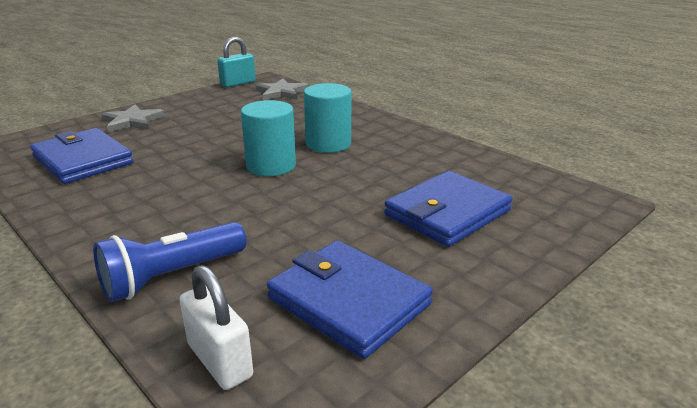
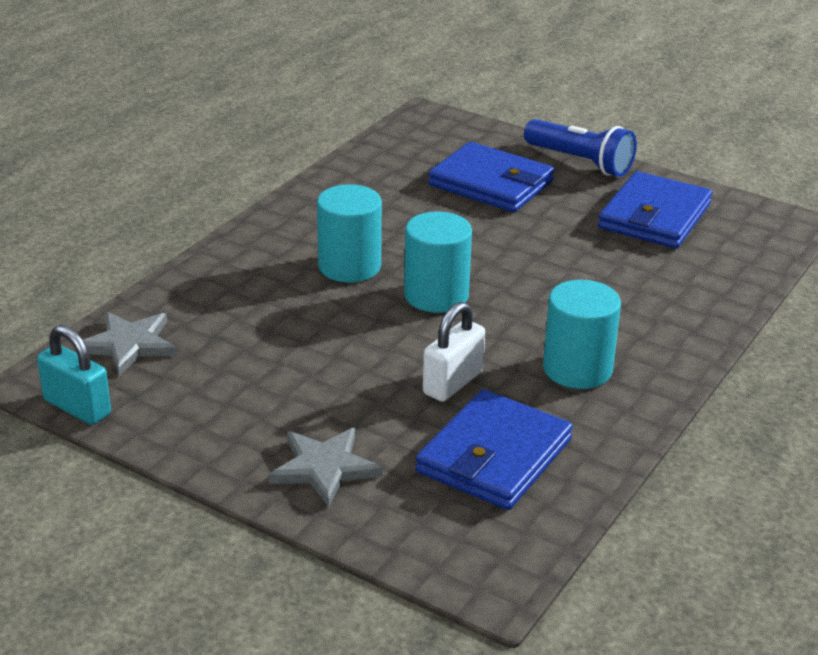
camera: 105 degrees left, 5 degrees up
blue flashlight [93,222,246,302] -> blue flashlight moved to [524,119,637,177]
white padlock [180,265,253,390] -> white padlock moved to [423,302,485,402]
none -> turquoise cylinder [543,280,621,389]

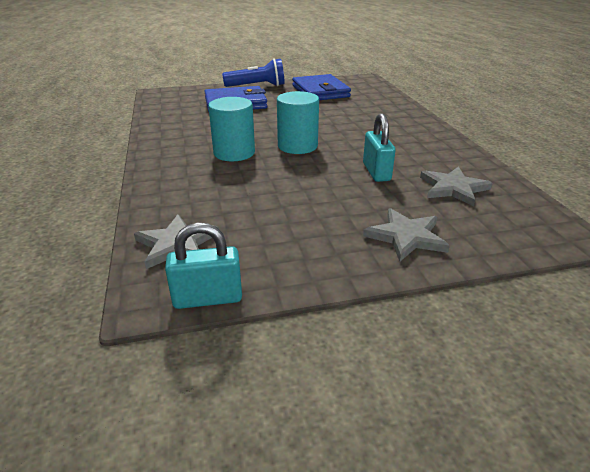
camera: 45 degrees left, 0 degrees up
blue wallet [415,389,573,510] -> grey star [420,166,492,206]
white padlock [423,302,485,402] -> turquoise padlock [363,113,396,182]
turquoise cylinder [543,280,621,389] -> none

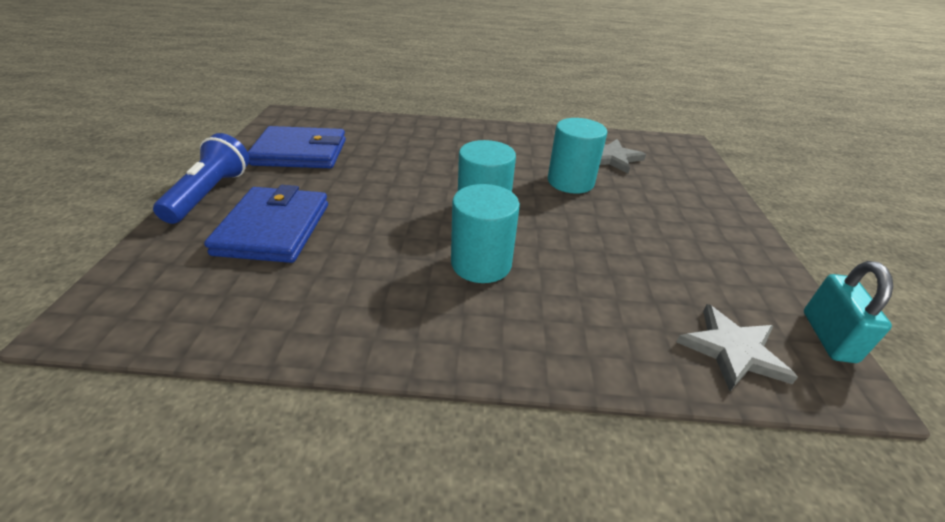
camera: 75 degrees left, 5 degrees up
turquoise padlock [363,113,396,182] -> turquoise cylinder [548,118,607,194]
grey star [363,208,450,262] -> none

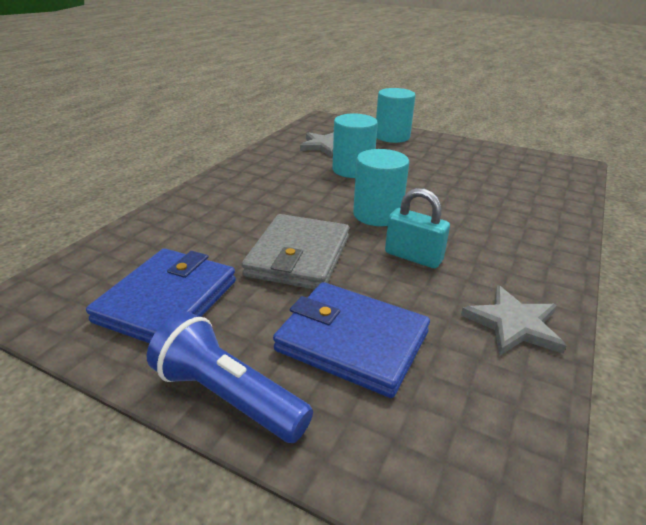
camera: 65 degrees left, 5 degrees down
turquoise cylinder [451,184,520,283] -> turquoise cylinder moved to [376,88,416,143]
grey star [676,304,798,391] -> grey star moved to [461,285,566,356]
turquoise padlock [804,261,893,363] -> turquoise padlock moved to [385,188,450,268]
none -> grey wallet [242,214,349,290]

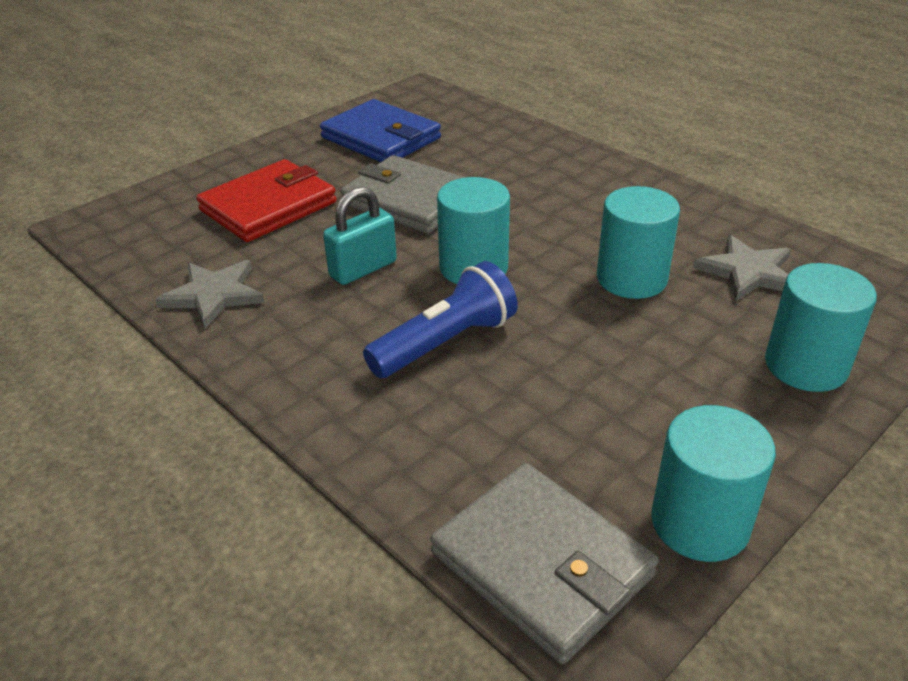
camera: 110 degrees right, 5 degrees up
blue flashlight [147,311,313,443] -> blue flashlight moved to [363,261,518,378]
blue wallet [273,282,430,398] -> red wallet [196,159,336,242]
none -> grey wallet [430,463,659,664]
none -> turquoise cylinder [651,405,776,562]

